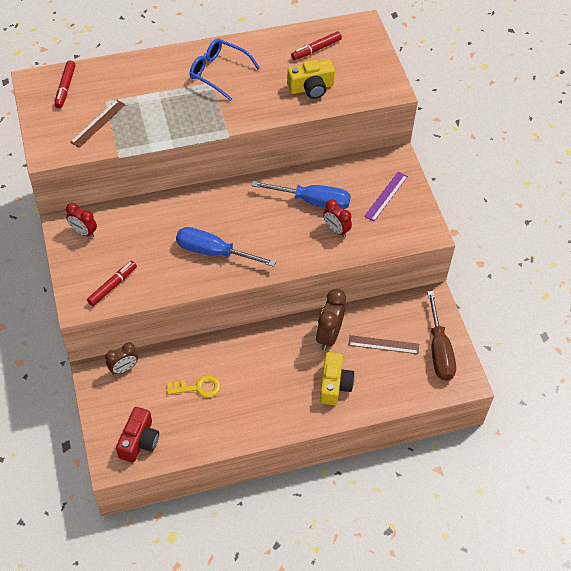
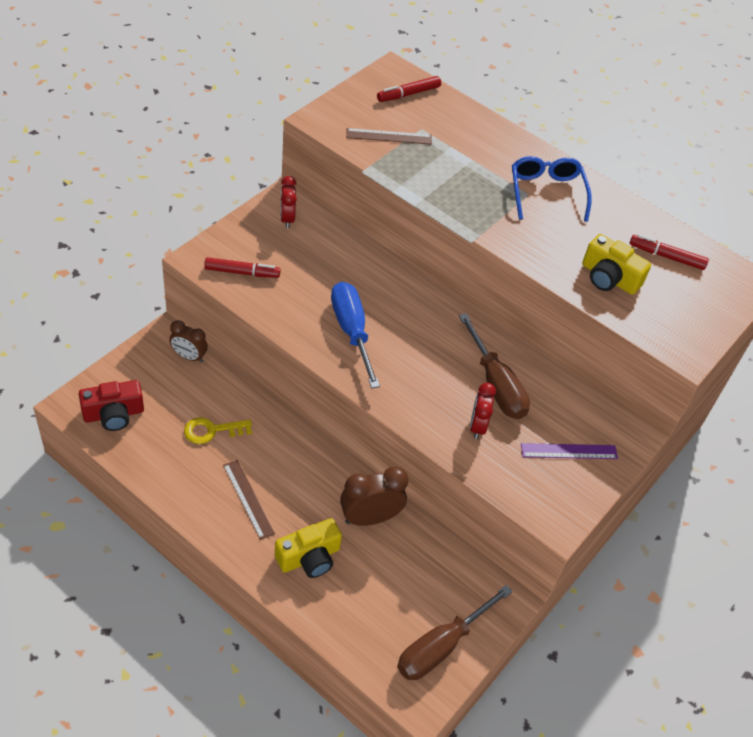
camera: 50 degrees right, 5 degrees down
yellow key [167,375,221,398] -> yellow key turned 120 degrees clockwise [184,417,252,444]
blue screwdriver [251,181,351,209] -> brown screwdriver [459,313,530,419]
brown ruler [348,335,419,354] -> brown ruler moved to [223,460,275,540]

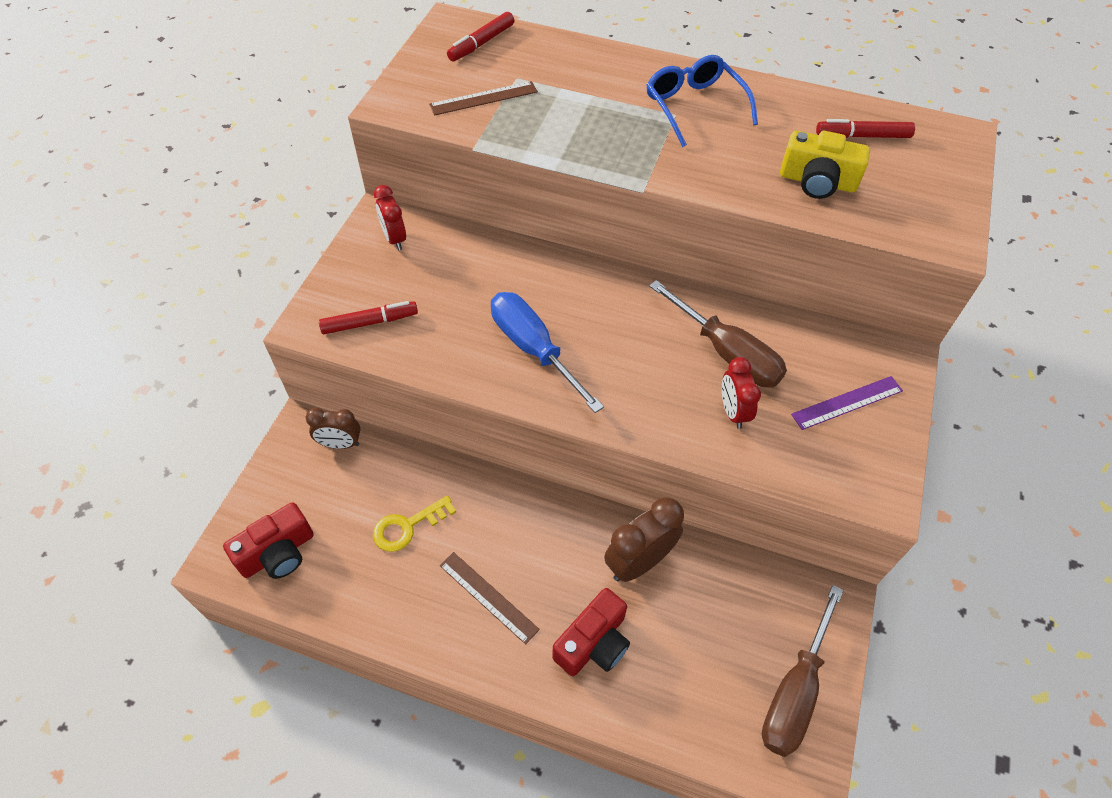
camera: 15 degrees left, 5 degrees up
yellow camera [275,518,342,578] -> red camera [552,588,630,676]

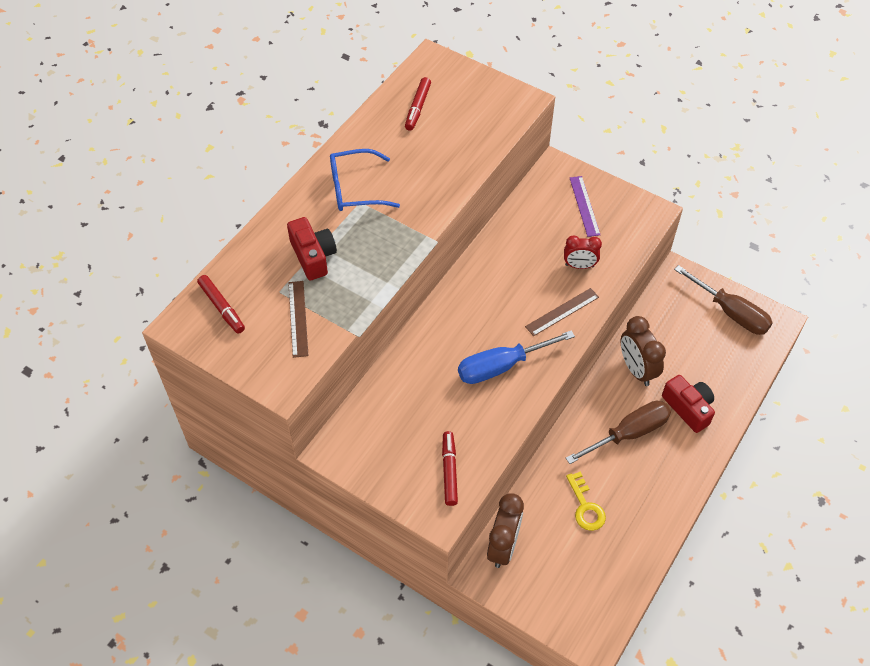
camera: 75 degrees left, 0 degrees up
red camera [223,502,314,579] -> red camera moved to [287,217,337,280]
brown clock [306,408,361,449] -> brown clock [487,493,524,568], size x1.55
red clock [374,185,406,250] -> none
brown ruler [440,552,540,645] -> brown ruler moved to [525,288,599,336]
brown screwdriver [649,280,787,387] -> brown screwdriver moved to [566,401,671,464]
yellow camera [780,131,870,199] -> none

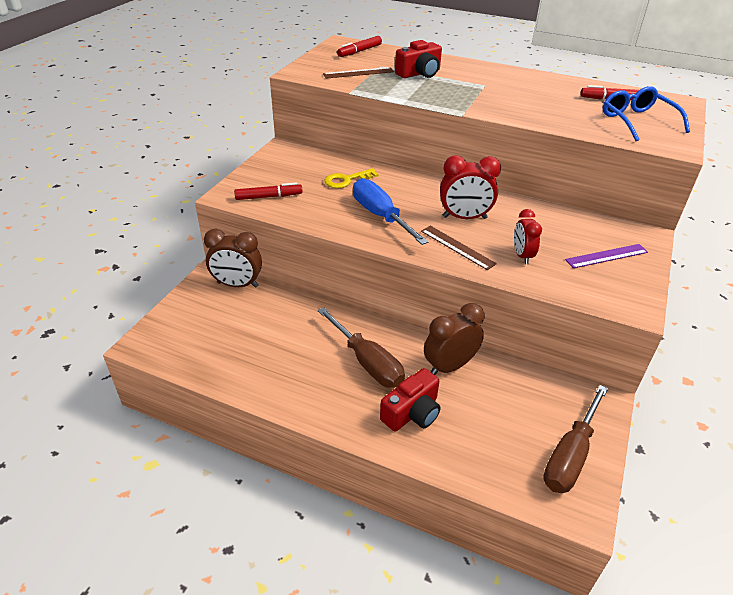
camera: 80 degrees right, 15 degrees down
blue glasses [330,149,400,211] -> blue glasses moved to [603,86,690,141]
yellow key [566,472,606,531] -> yellow key moved to [324,168,379,188]
none -> red clock [440,155,501,219]

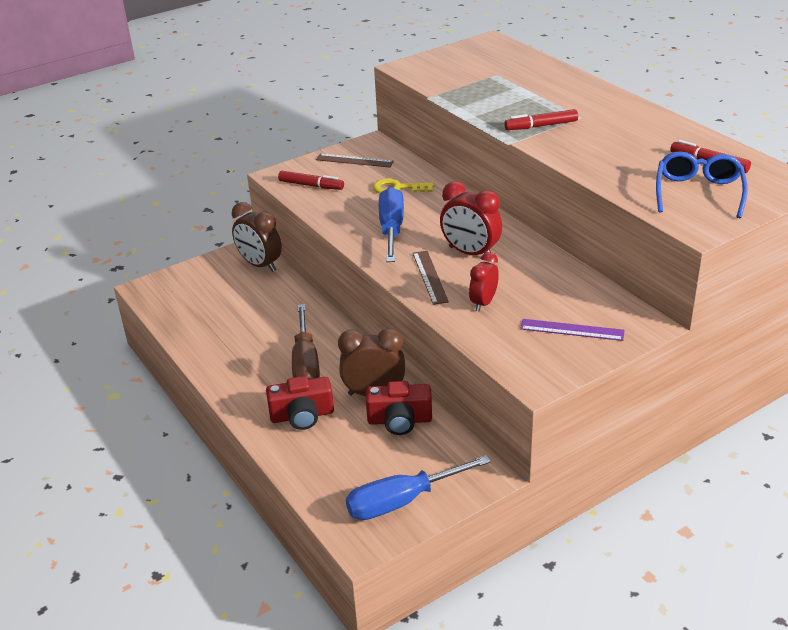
camera: 35 degrees right, 5 degrees down
brown ruler [323,67,394,79] -> brown ruler moved to [316,154,394,168]
red marker [337,36,382,57] -> red marker moved to [504,109,578,130]
red camera [395,40,442,78] -> red camera moved to [366,381,432,435]
brown screwdriver [543,385,608,493] -> blue screwdriver [346,455,491,520]

